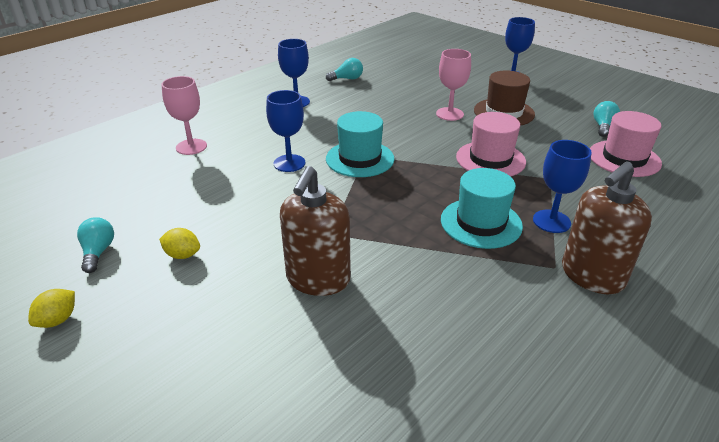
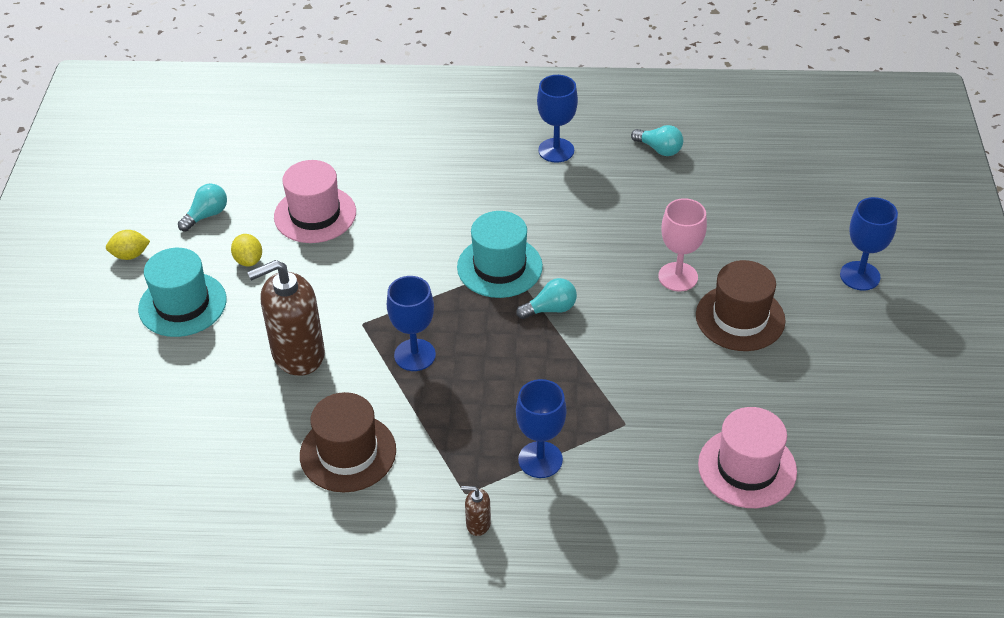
camera: 50 degrees right, 10 degrees up
pink goblet [161,76,207,155] -> none
blue goblet [266,90,305,172] -> blue goblet moved to [387,276,436,371]
turquoise hat [441,168,523,249] -> turquoise hat moved to [138,248,227,337]
pink hat [456,112,526,177] -> pink hat moved to [274,160,356,243]
brown soap dispenser [562,162,652,294] -> brown soap dispenser [461,486,491,536], size x0.42
turquoise light bulb [593,101,620,137] -> turquoise light bulb moved to [516,278,577,319]
none -> brown hat [300,392,396,492]

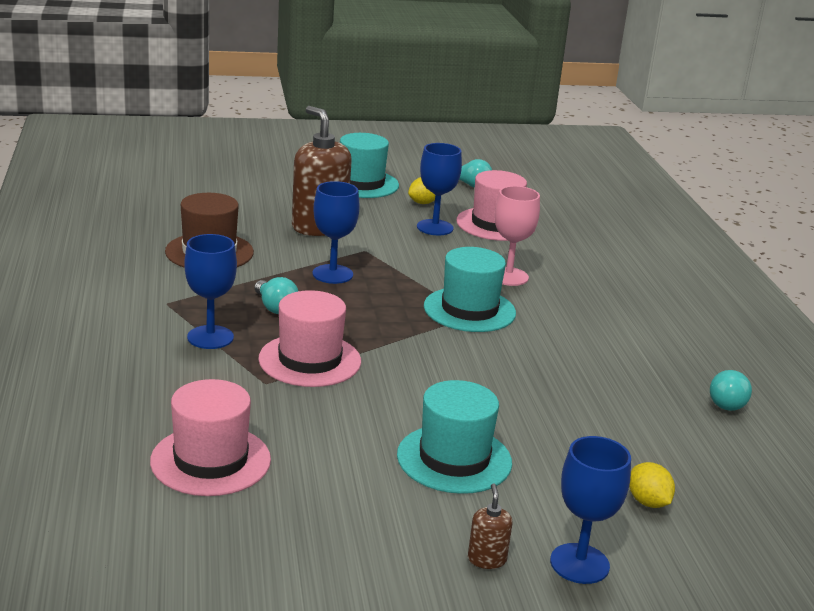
camera: 75 degrees right, 20 degrees down
yellow lemon [106,230,150,260] -> yellow lemon moved to [629,462,675,508]
brown soap dispenser [461,486,491,536] -> brown soap dispenser moved to [468,483,512,569]
turquoise light bulb [516,278,577,319] -> turquoise light bulb moved to [254,277,298,314]
blue goblet [537,75,578,163] -> blue goblet moved to [417,143,462,235]
pink goblet [658,198,707,292] -> pink goblet moved to [495,186,540,286]
brown hat [696,260,786,351] -> turquoise hat [397,380,512,494]
none -> pink hat [258,290,361,387]

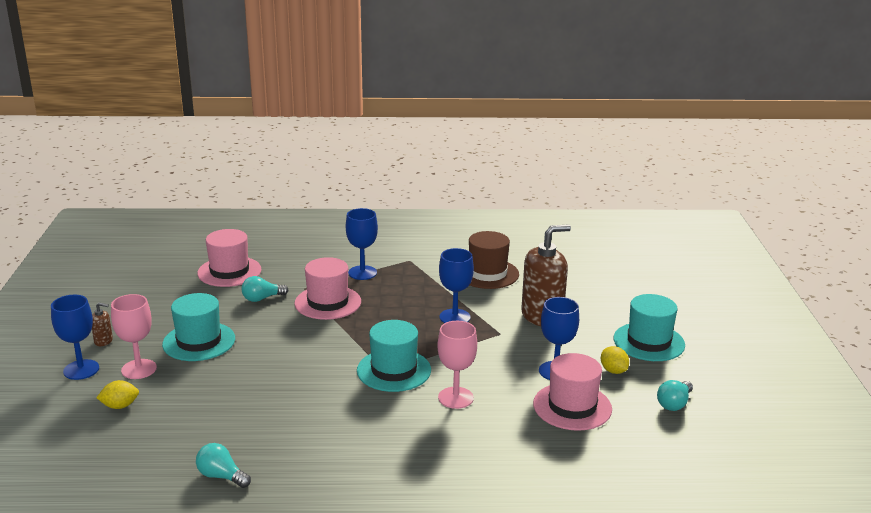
camera: 100 degrees right, 0 degrees up
turquoise light bulb [254,277,298,314] -> turquoise light bulb moved to [241,276,288,302]
none -> pink goblet [111,294,157,379]

